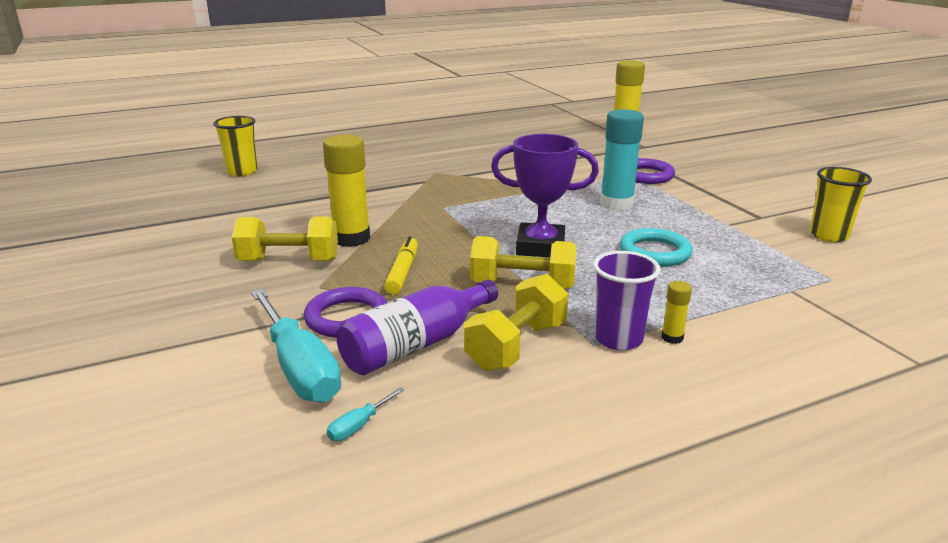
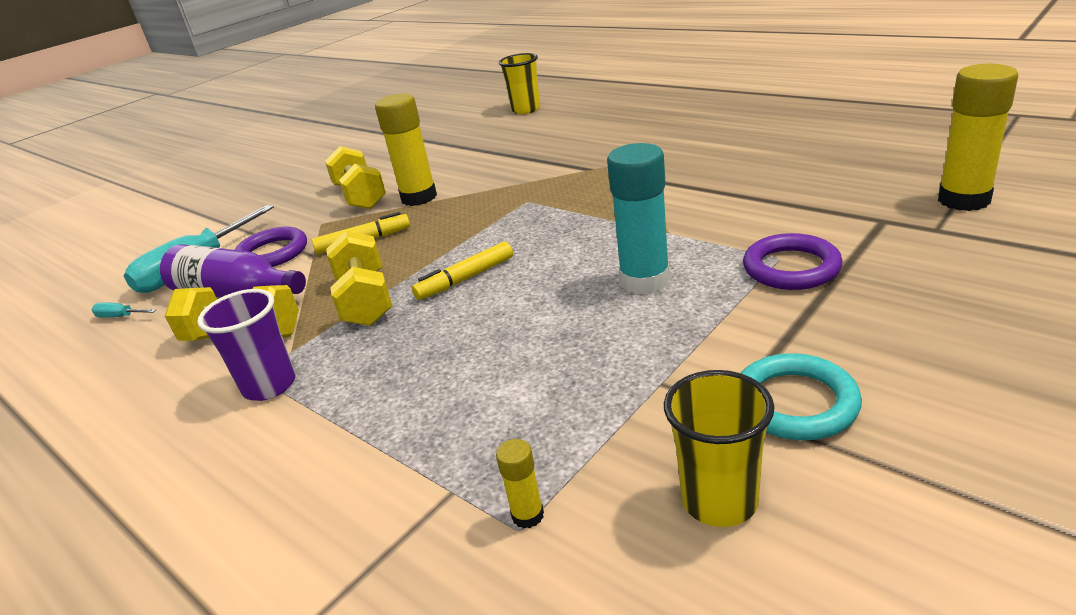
camera: 70 degrees right, 5 degrees up
purple trophy [491,134,599,257] -> yellow marker [412,241,513,300]
turquoise ring [620,228,693,267] -> turquoise ring moved to [741,353,862,441]
yellow glue stick [661,281,692,344] -> yellow glue stick moved to [496,439,544,529]

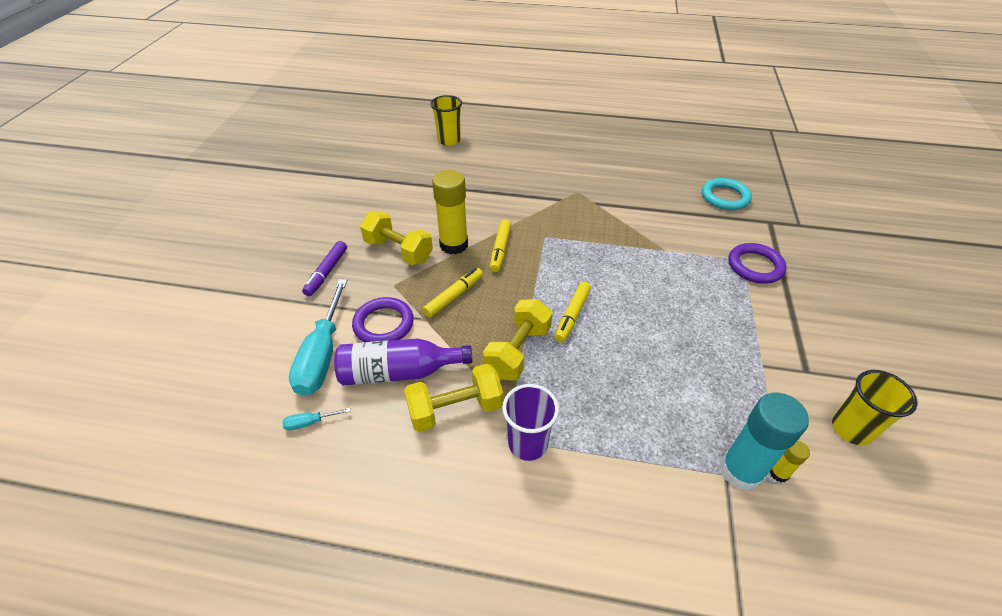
camera: 35 degrees left, 15 degrees up
yellow dumbbell [326,230,392,326] -> yellow dumbbell turned 75 degrees clockwise [483,299,553,380]
turquoise glue stick [607,143,670,294] -> turquoise glue stick moved to [720,393,809,491]
turquoise ring [741,353,862,441] -> turquoise ring moved to [702,178,752,210]
yellow glue stick [938,63,1018,211] -> none
none -> purple marker [302,241,347,296]
none -> yellow marker [490,219,511,272]

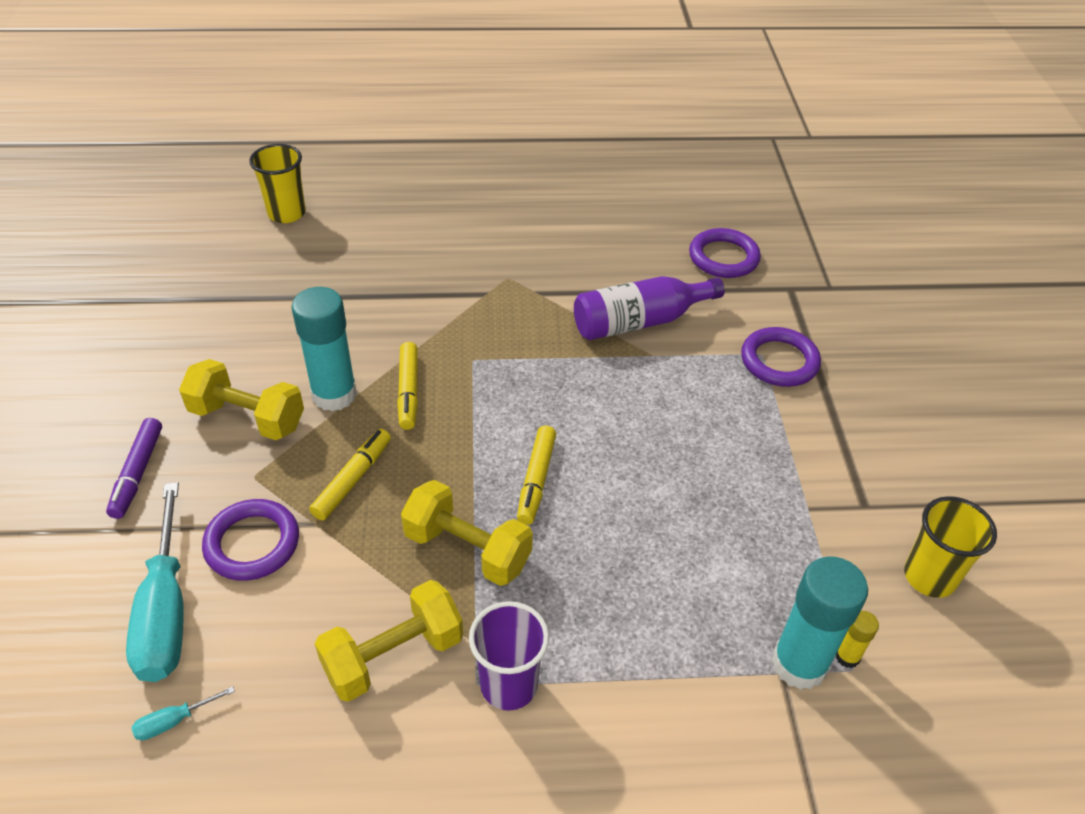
camera: 15 degrees left, 0 degrees up
purple bottle [334,338,473,385] -> purple bottle moved to [574,276,725,340]
yellow glue stick [432,170,468,255] -> turquoise glue stick [291,287,357,411]
yellow dumbbell [483,299,553,380] -> yellow dumbbell turned 75 degrees counterclockwise [401,480,533,586]
turquoise ring [702,178,752,210] -> purple ring [689,228,761,278]

